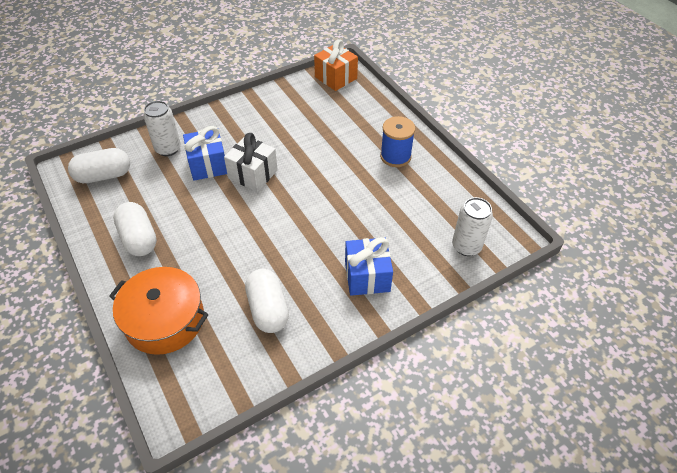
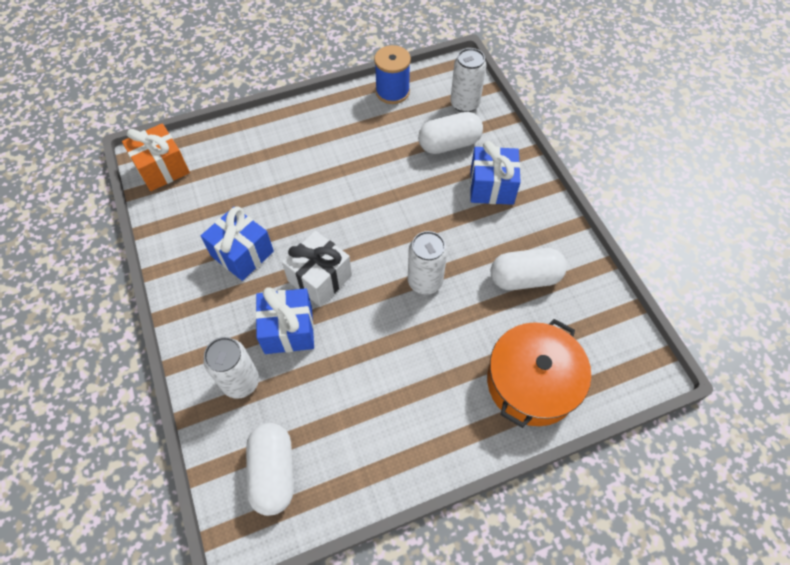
camera: 80 degrees left, 10 degrees up
white capsule [113,202,157,256] -> white capsule moved to [418,112,483,154]
blue spool [380,116,415,167] -> blue spool moved to [374,45,411,104]
none -> blue gift [201,206,274,281]
none -> white can [408,231,448,294]

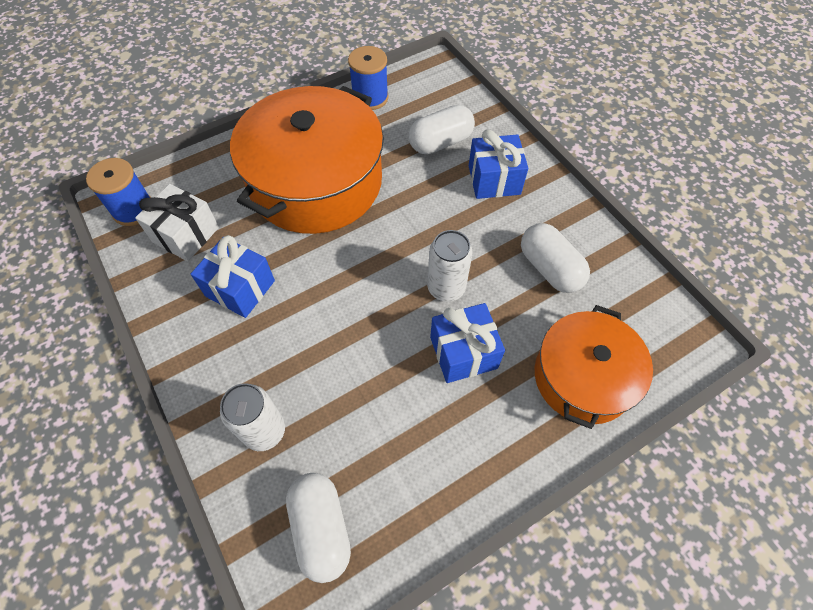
camera: 10 degrees left, 0 degrees up
orange gift [122,123,190,191] -> blue spool [86,158,151,226]
blue gift [255,287,314,354] -> blue gift moved to [430,303,505,383]
white gift [282,231,352,307] -> white gift moved to [135,184,219,261]
white can [450,48,487,112] -> none
white capsule [491,248,567,290] -> white capsule turned 75 degrees clockwise [521,223,590,293]
none -> orange pot [230,86,384,234]

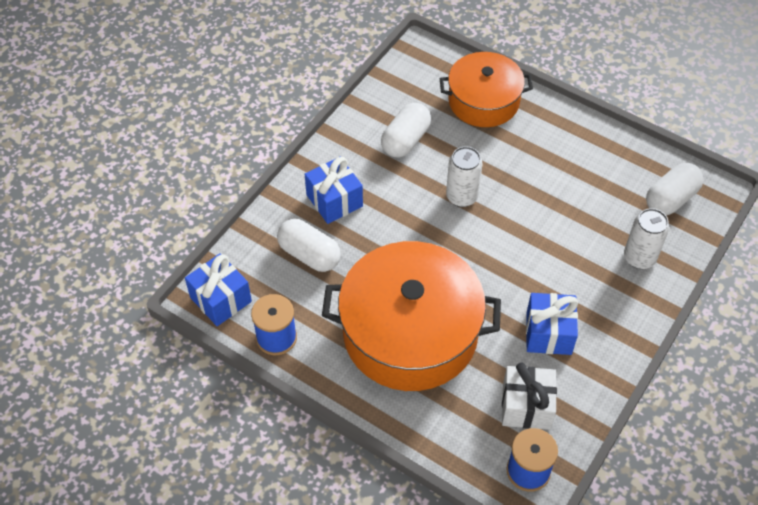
camera: 115 degrees left, 5 degrees down
blue gift [430,303,505,383] -> blue gift moved to [185,253,252,326]

